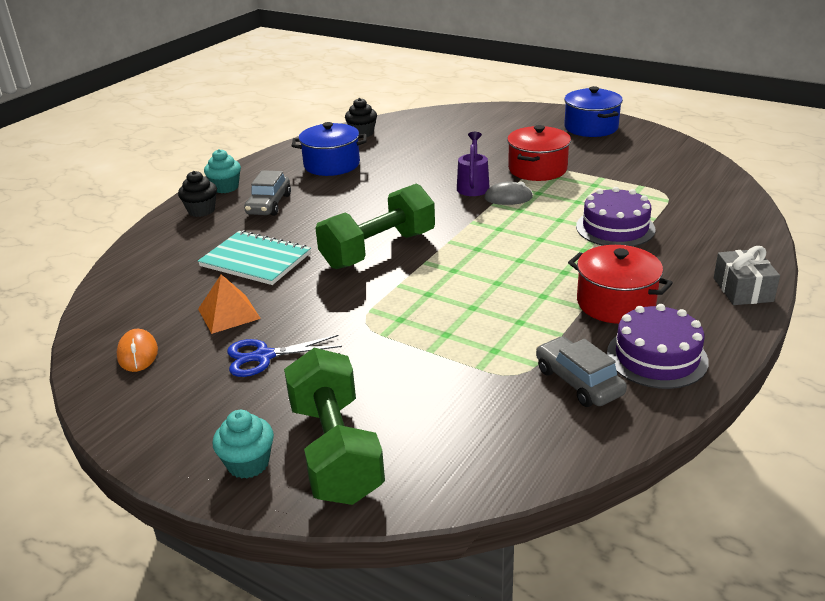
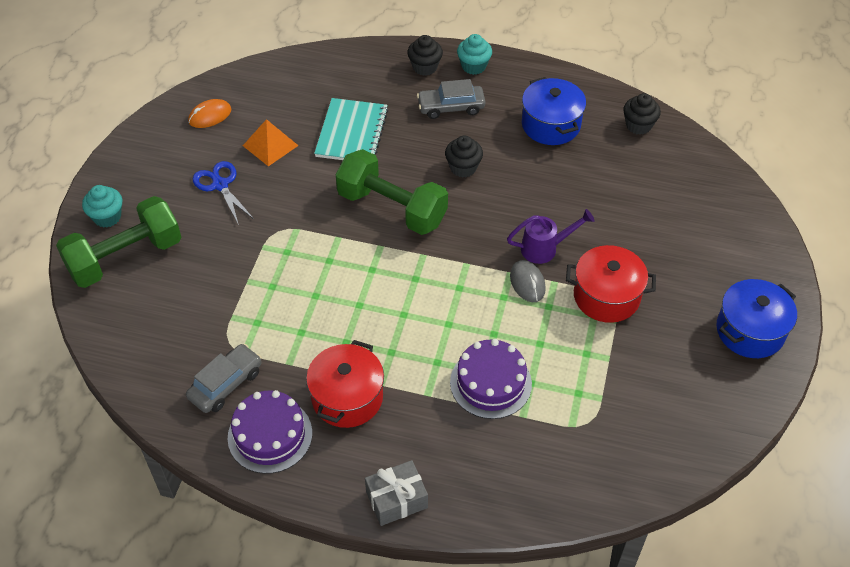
camera: 70 degrees right, 20 degrees up
none -> black cupcake [445,136,483,178]

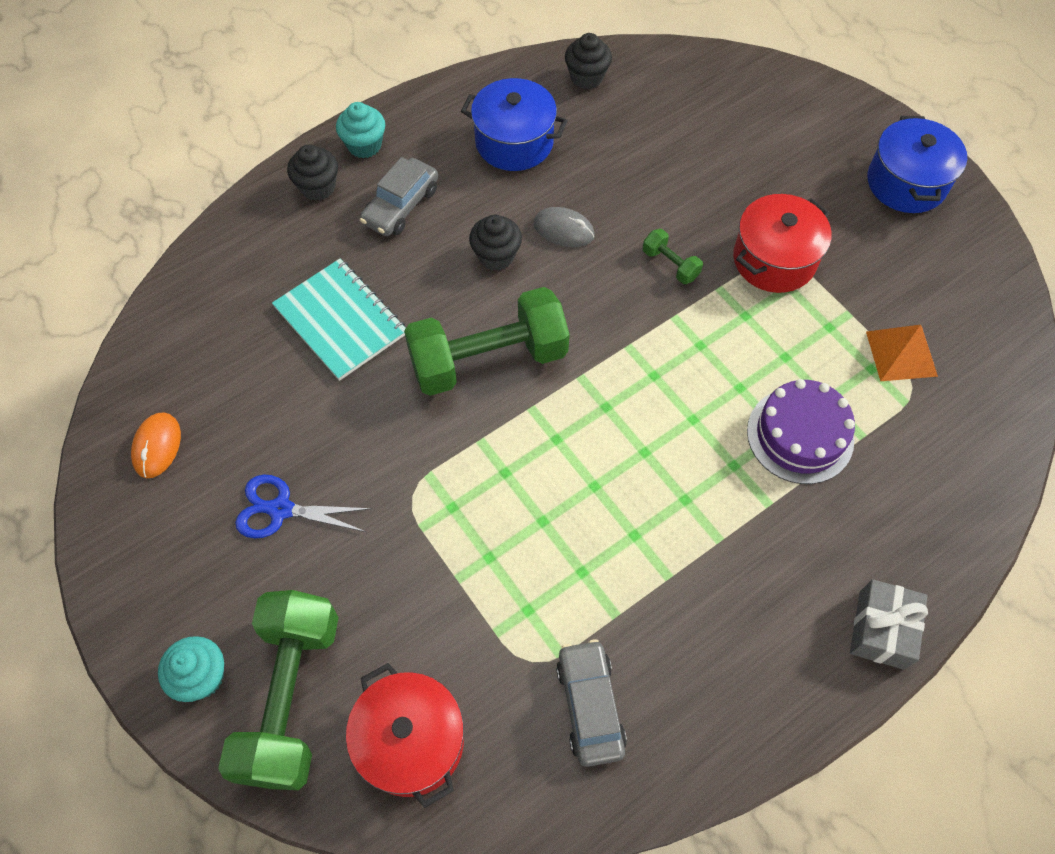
camera: 50 degrees left, 10 degrees up
purple cake [228,390,312,474] -> none
orange pyramid [243,119,299,166] -> orange pyramid moved to [866,325,938,381]
red pot [306,340,384,428] -> red pot moved to [346,663,464,808]
purple watering can [507,209,595,264] -> green dumbbell [643,229,703,284]
grey mouse [510,260,546,302] -> grey mouse moved to [533,207,595,247]

